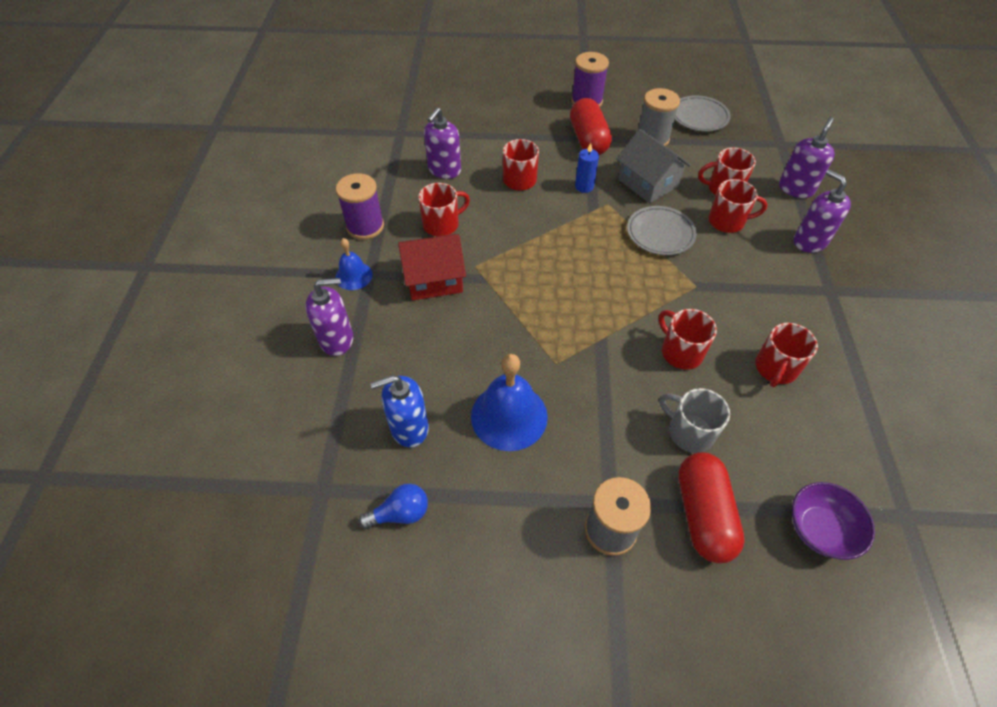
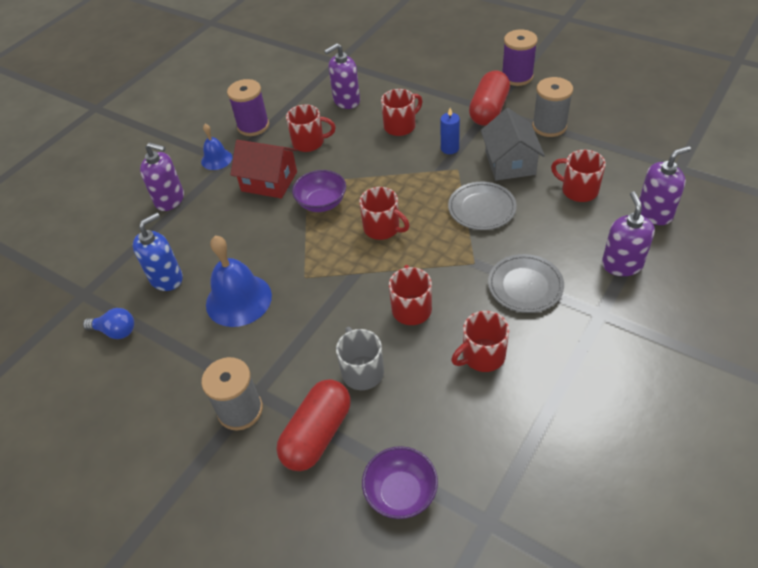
camera: 35 degrees right, 5 degrees down
blue soap dispenser [370,375,429,447] -> blue soap dispenser turned 120 degrees clockwise [133,213,183,291]
grey plate [675,95,731,132] -> grey plate moved to [488,254,564,313]
red mug [708,179,767,233] -> red mug moved to [359,187,410,240]
none -> purple bowl [292,170,346,212]

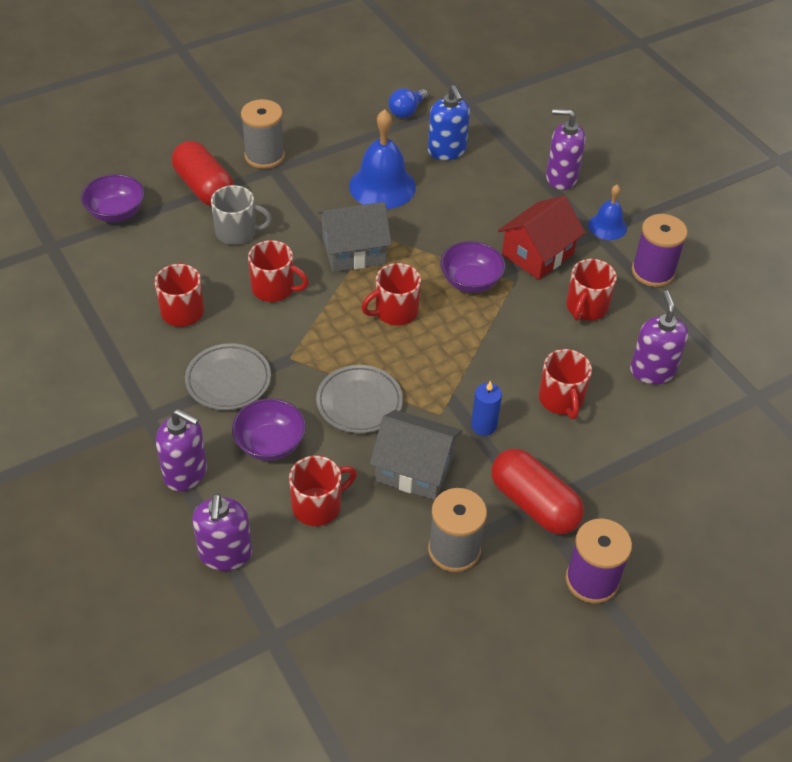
camera: 110 degrees right, 0 degrees up
purple soap dispenser [140,142,184,211] -> purple soap dispenser turned 60 degrees clockwise [546,109,585,190]
none -> purple bowl [232,398,306,461]
none -> grey house [317,202,392,272]

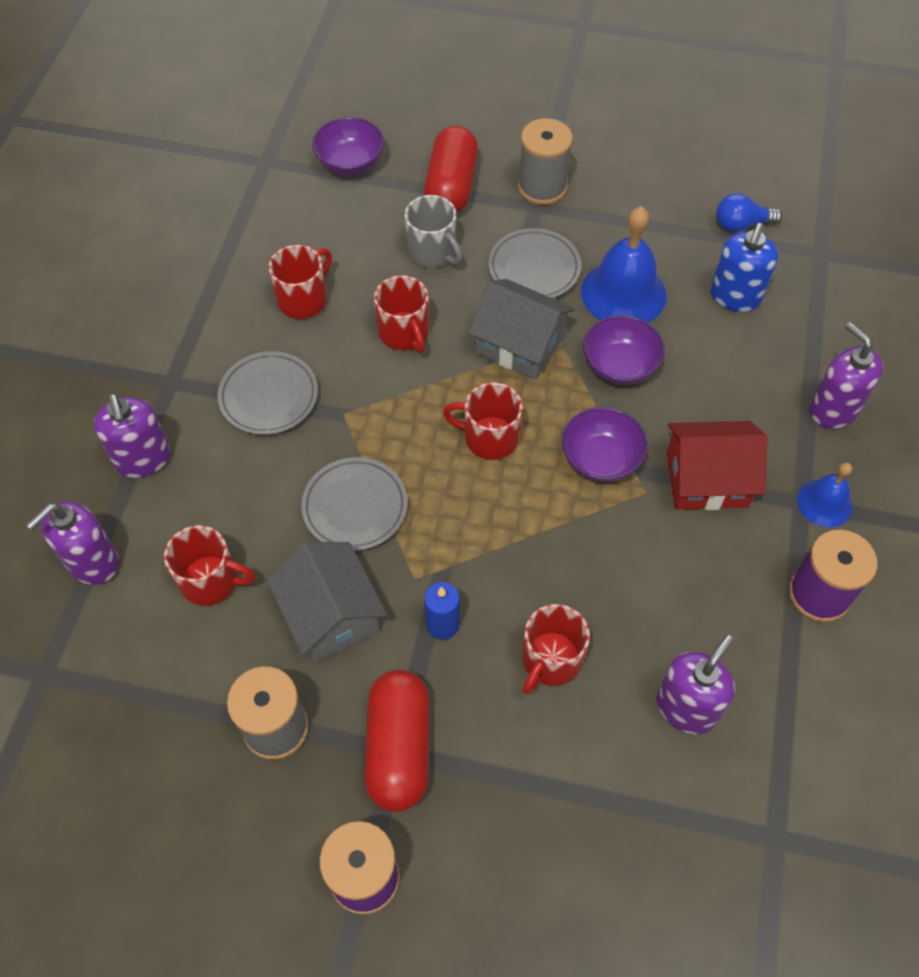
camera: 45 degrees right, 10 degrees up
purple bowl [232,398,306,461] -> purple bowl moved to [583,315,665,385]
red mug [566,259,617,321] -> none
none -> grey plate [488,228,581,298]

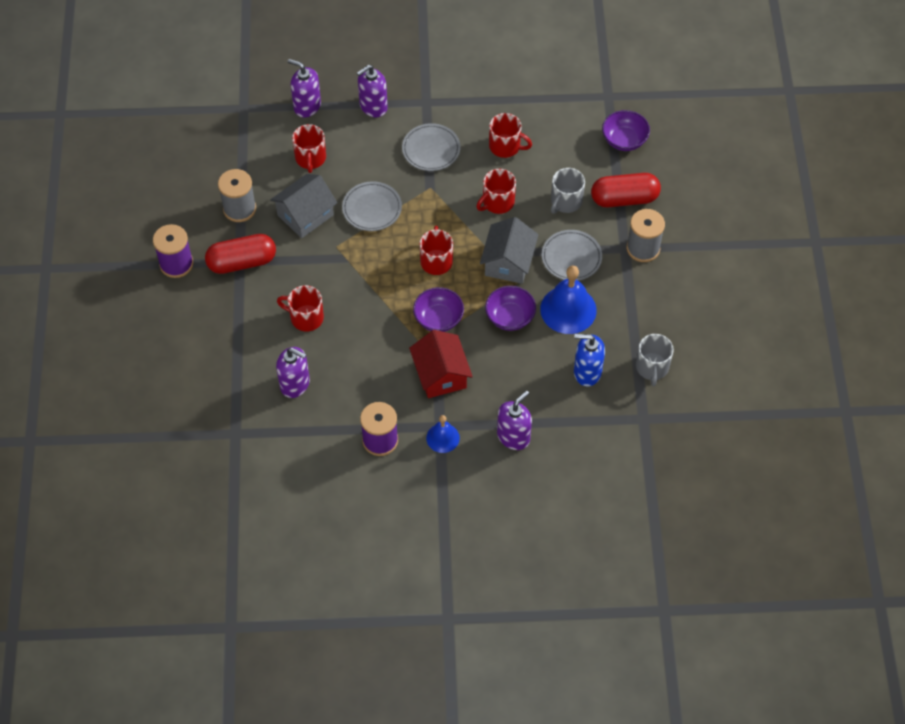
camera: 75 degrees right, 0 degrees up
blue candle [424,582,459,640] -> none
blue light bulb [716,193,782,232] -> grey mug [636,334,674,386]

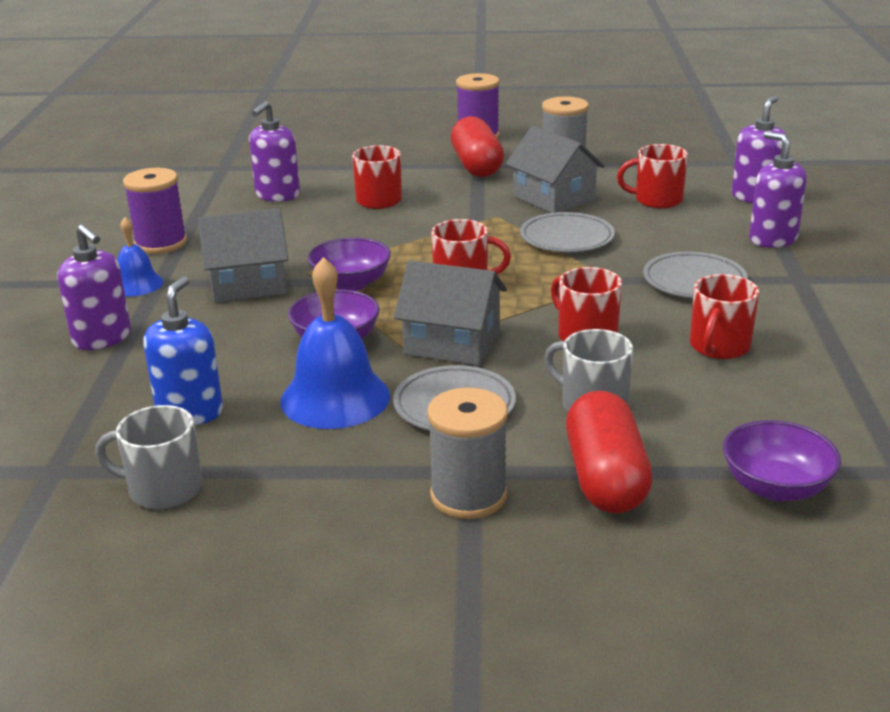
camera: 95 degrees right, 30 degrees down
red house [409,330,473,398] -> grey house [198,209,288,303]

